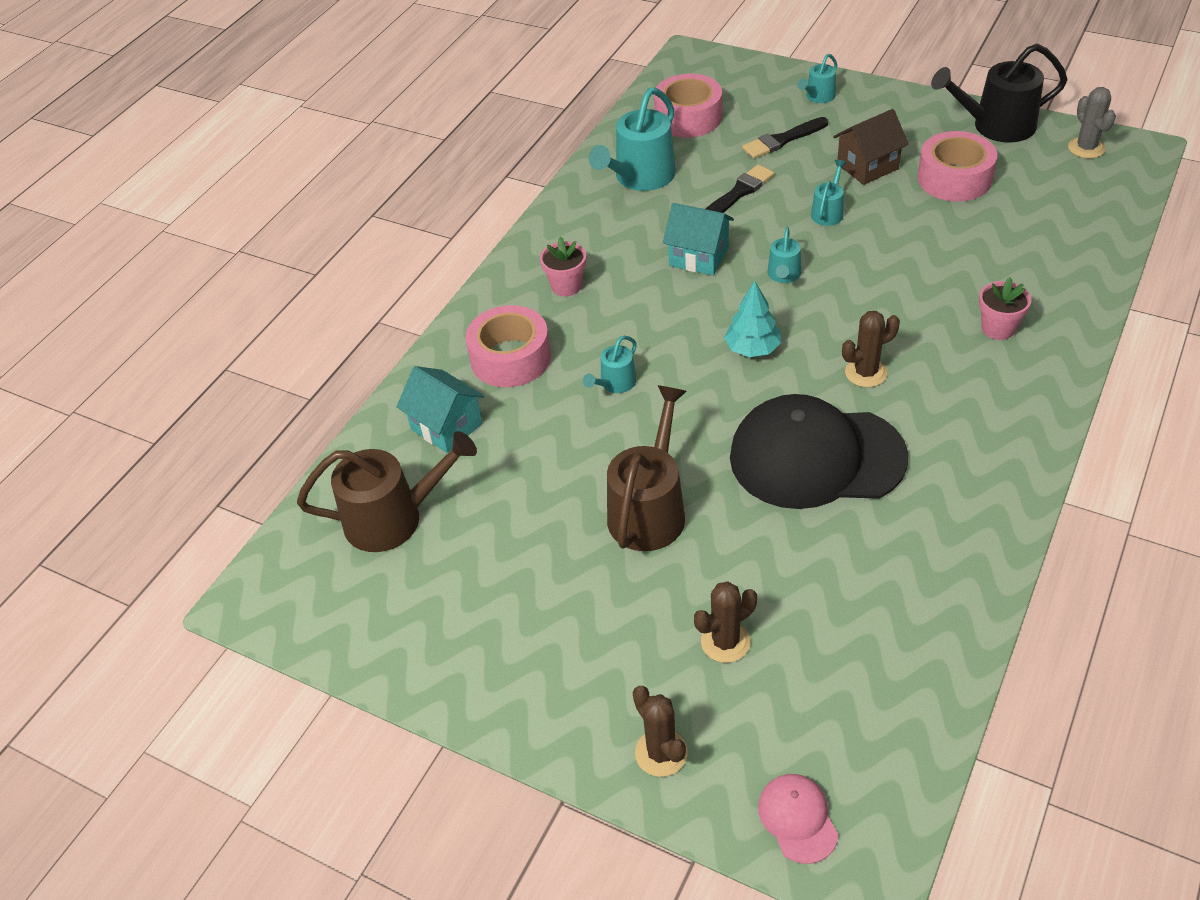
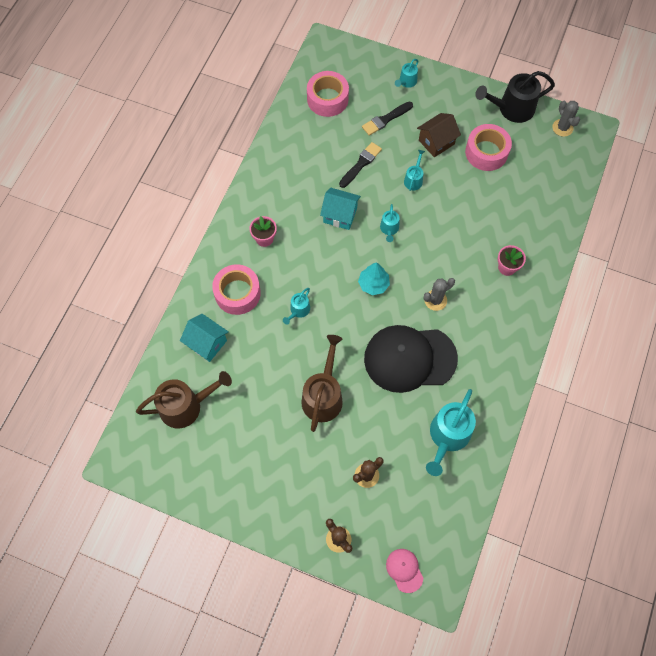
camera: 10 degrees left, 20 degrees up
turquoise watering can [589,88,676,191] -> turquoise watering can moved to [426,389,476,476]
brown cactus [842,311,900,387] -> grey cactus [424,278,455,311]

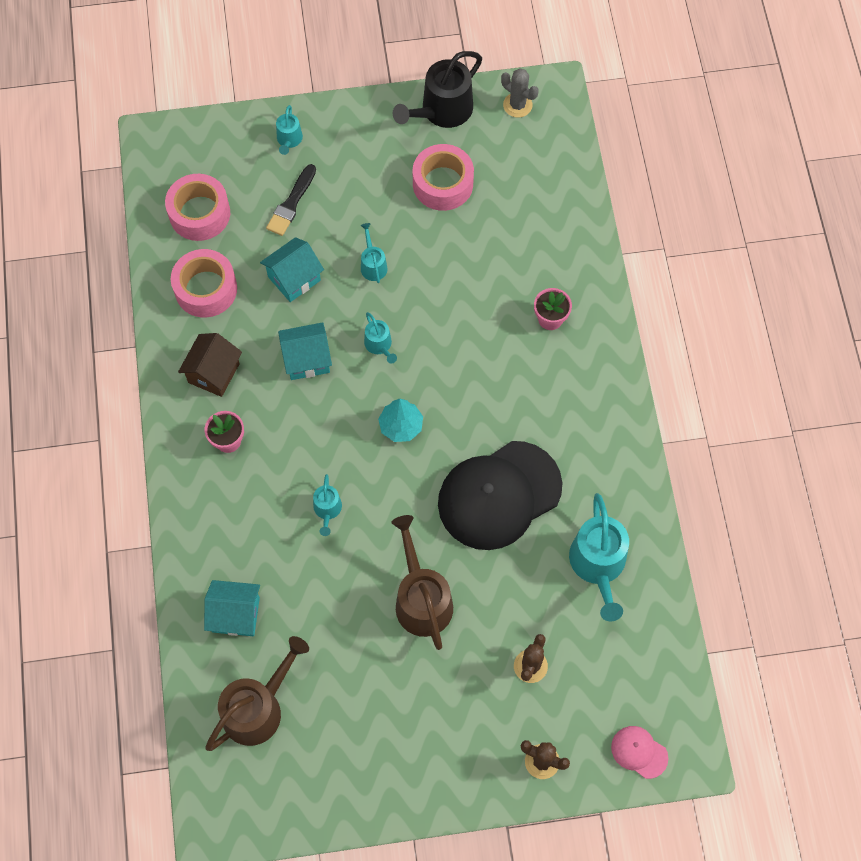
camera: 30 degrees left, 0 degrees up
pink tape [212,264,261,315] -> pink tape moved to [171,249,237,317]
black brush [339,142,382,188] -> turquoise house [260,237,324,302]
brown house [417,113,461,157] -> brown house moved to [178,333,242,397]
grey cactus [424,278,455,311] -> none

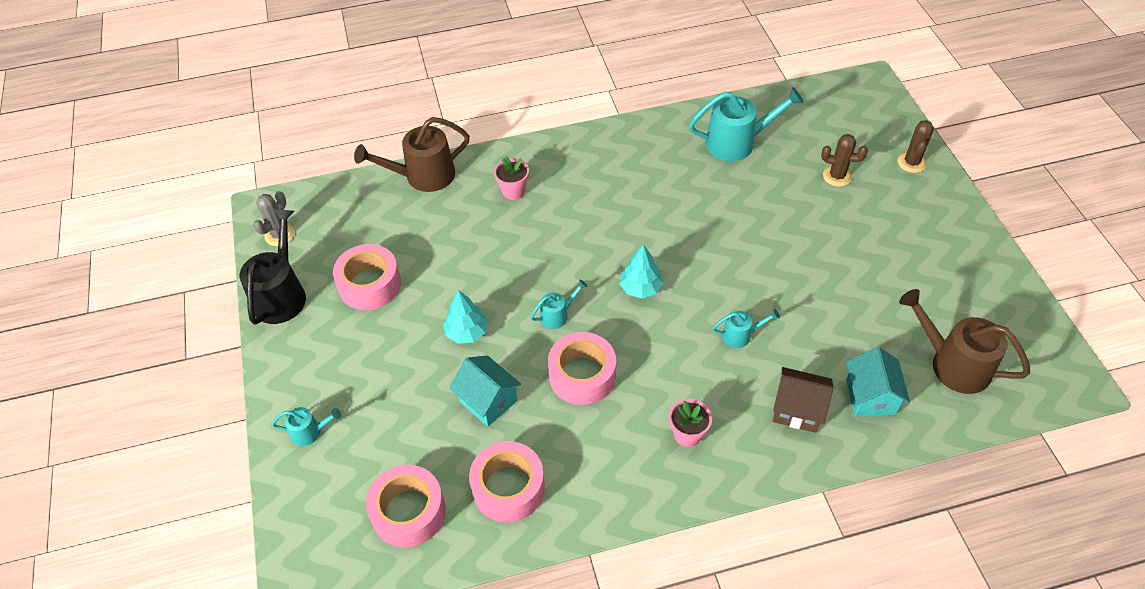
camera: 95 degrees left, 15 degrees down
brown house [178,333,242,397] -> brown house moved to [773,367,834,433]
black brush [266,164,316,236] -> none
turquoise house [278,322,332,380] -> pink tape [548,332,616,405]
turquoise watering can [361,223,387,283] -> turquoise tree [443,290,488,344]
brown watering can [392,515,453,650] -> brown watering can moved to [354,117,470,192]
black watering can [393,51,482,128] -> black watering can turned 120 degrees counterclockwise [240,209,306,325]
black cap [438,441,562,550] -> none
pink cap [611,726,668,779] -> none

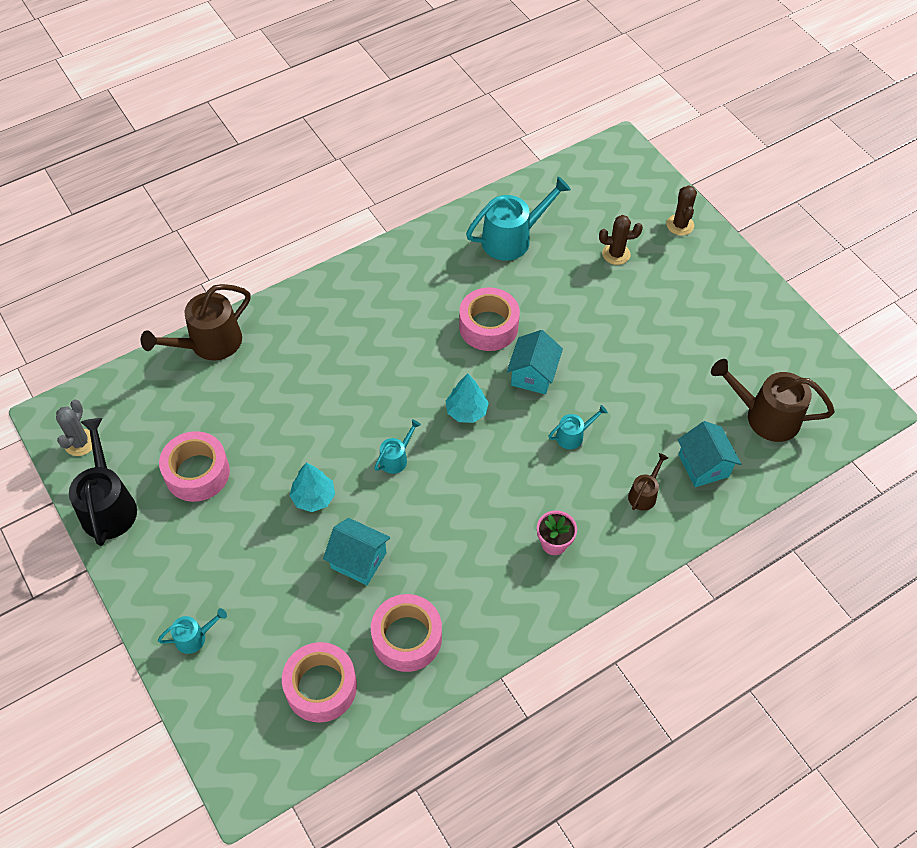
camera: 20 degrees left, 5 degrees up
pink flower pot [494,157,529,200] -> none
pink tape [548,332,616,405] -> pink tape moved to [459,287,520,351]
brown house [773,367,834,433] -> brown watering can [628,453,668,511]
none -> turquoise house [507,330,563,394]

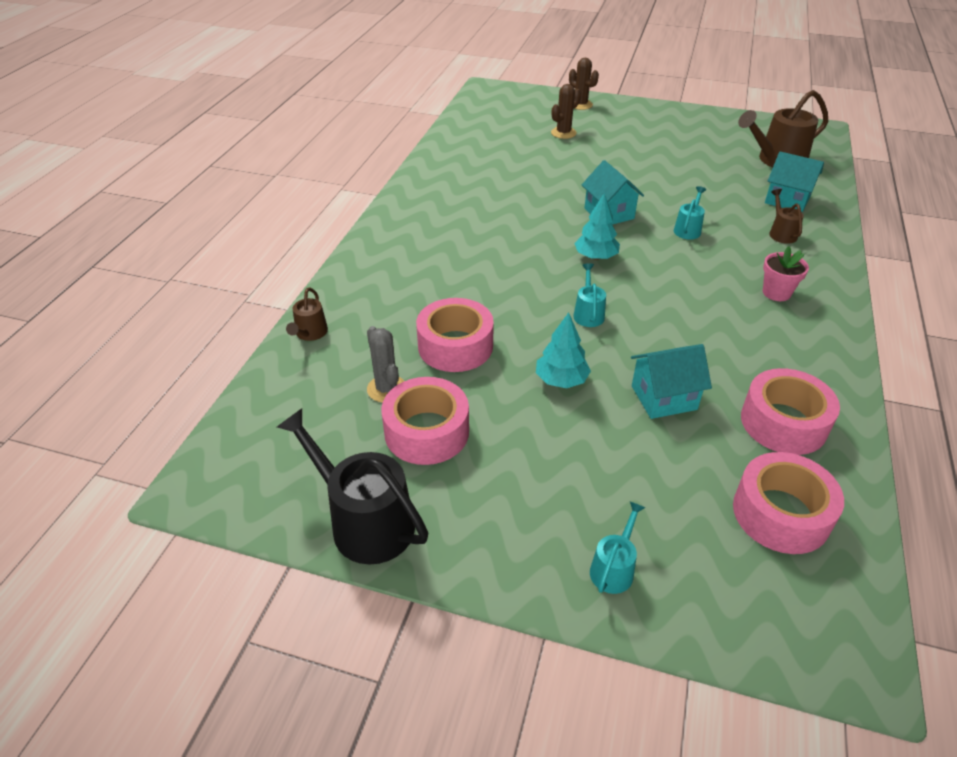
camera: 40 degrees left, 15 degrees down
grey cactus [56,399,92,456] -> grey cactus moved to [367,326,404,403]
brown watering can [141,284,250,361] -> brown watering can [286,287,328,341], size x0.51
pink tape [459,287,520,351] -> pink tape moved to [416,298,494,372]
turquoise watering can [466,176,571,261] -> none

